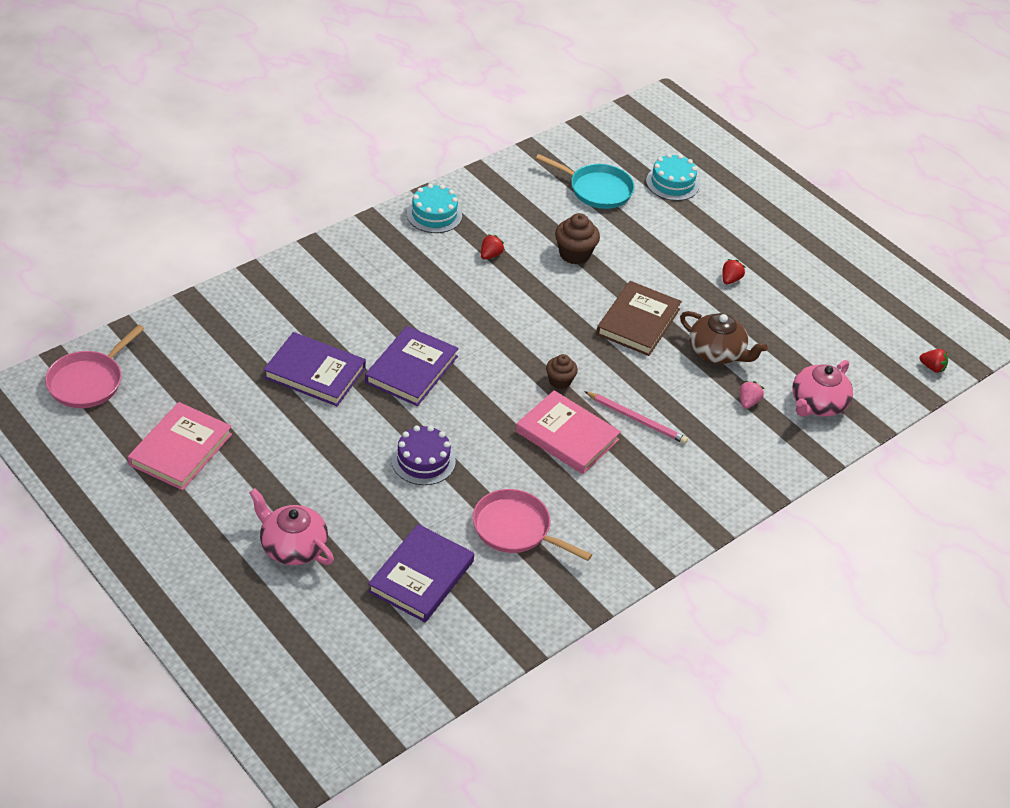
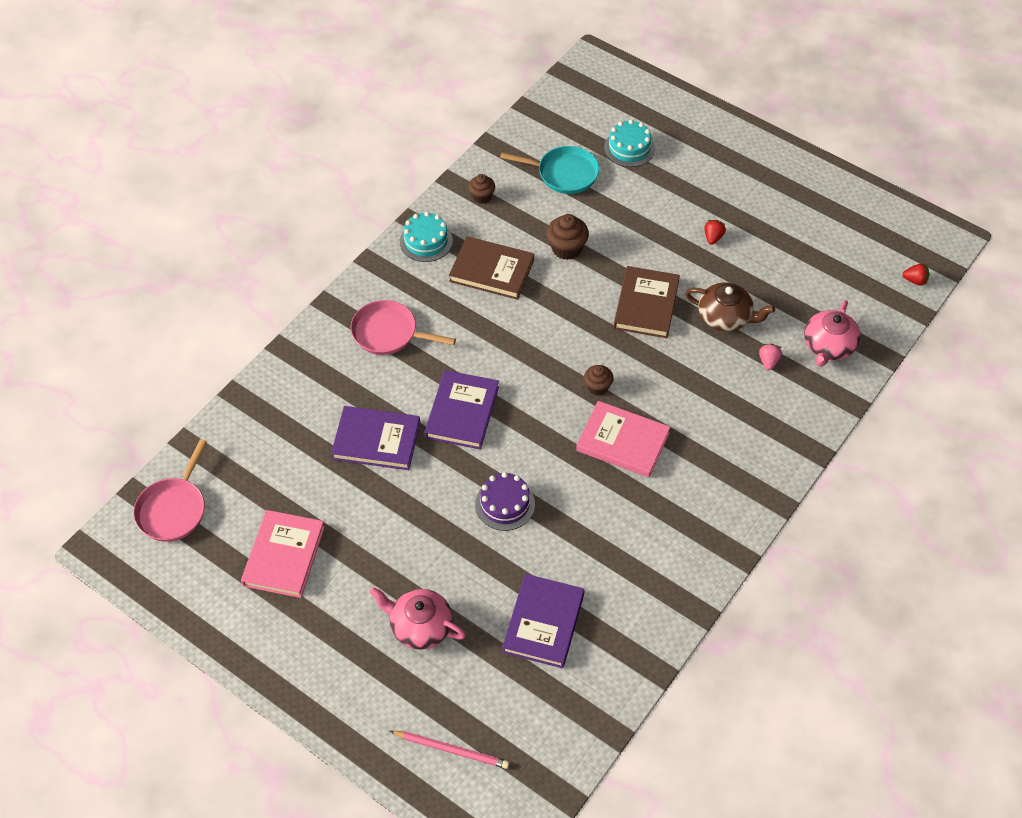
camera: 10 degrees left, 10 degrees up
pink pan [473,489,592,561] -> pink pan moved to [351,300,456,355]
red strawberry [481,234,505,260] -> brown book [449,236,534,300]
pink pencil [584,391,688,444] -> pink pencil moved to [390,731,510,769]
none -> brown cupcake [468,174,495,204]

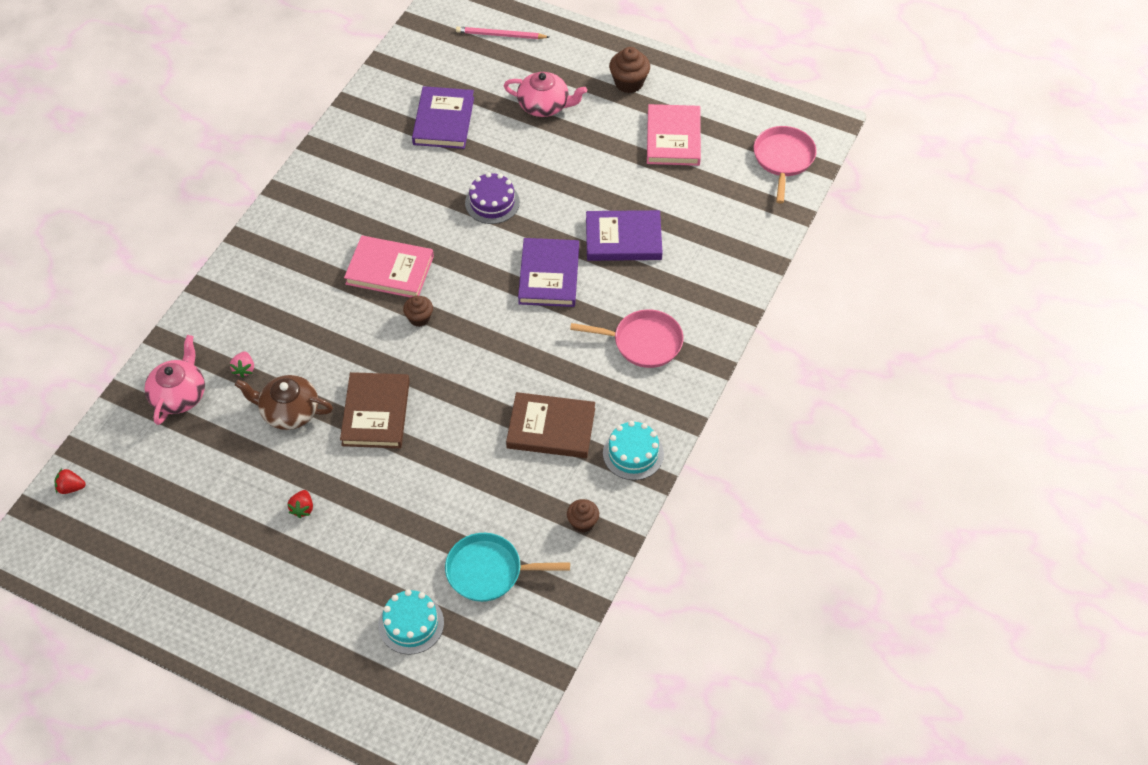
camera: 170 degrees right, 0 degrees up
brown cupcake [546,214,589,260] -> brown cupcake moved to [609,47,650,93]

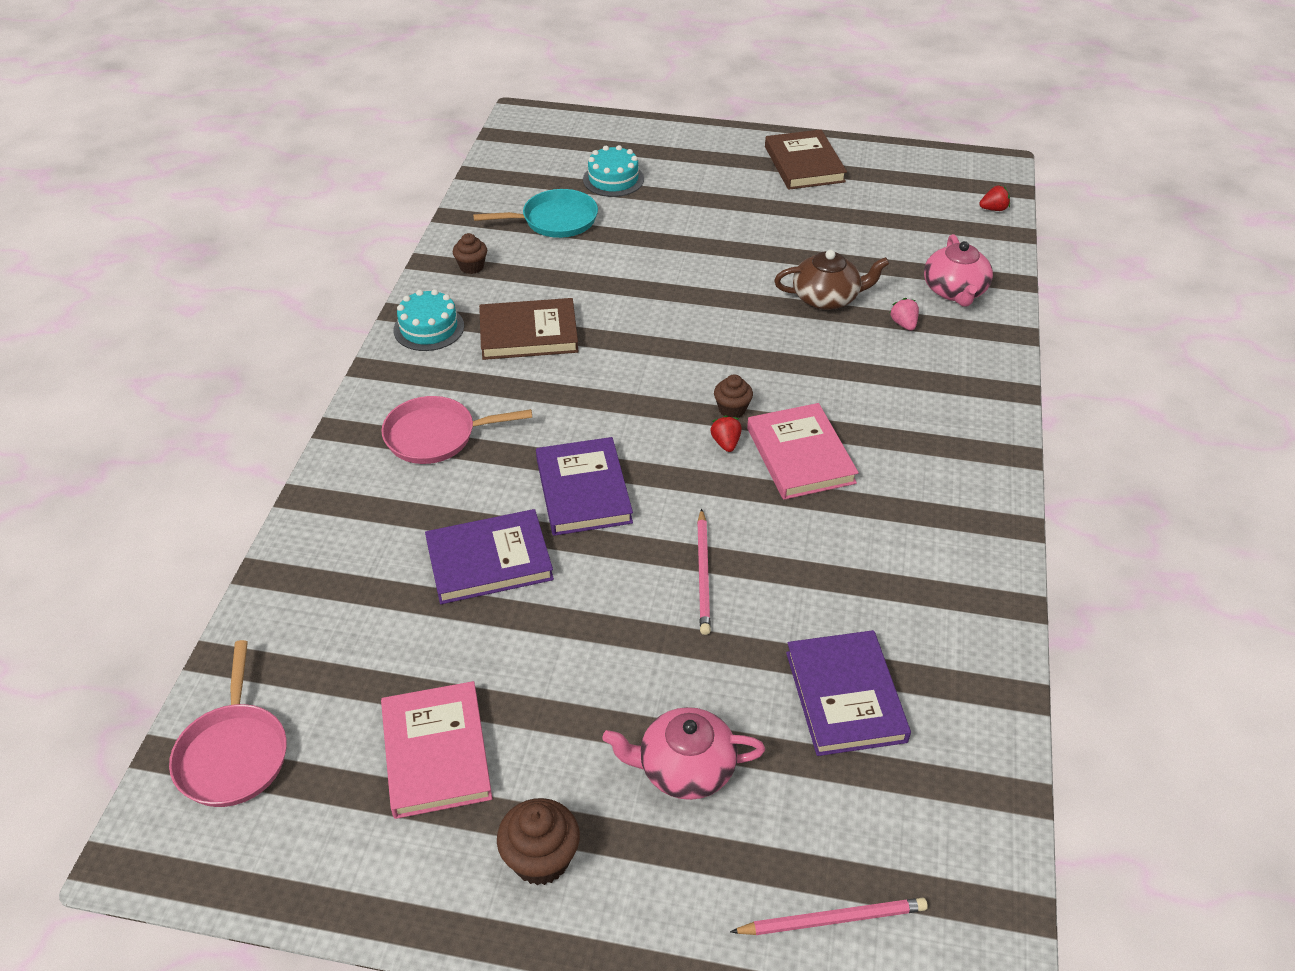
camera: 165 degrees right, 10 degrees down
red strawberry [288,490,313,518] -> red strawberry moved to [710,415,742,452]
brown book [340,372,410,448] -> brown book moved to [765,129,847,190]
pink book [344,236,434,298] -> pink book turned 75 degrees clockwise [747,403,859,500]
purple cake [465,172,520,224] -> pink pencil [697,509,711,635]

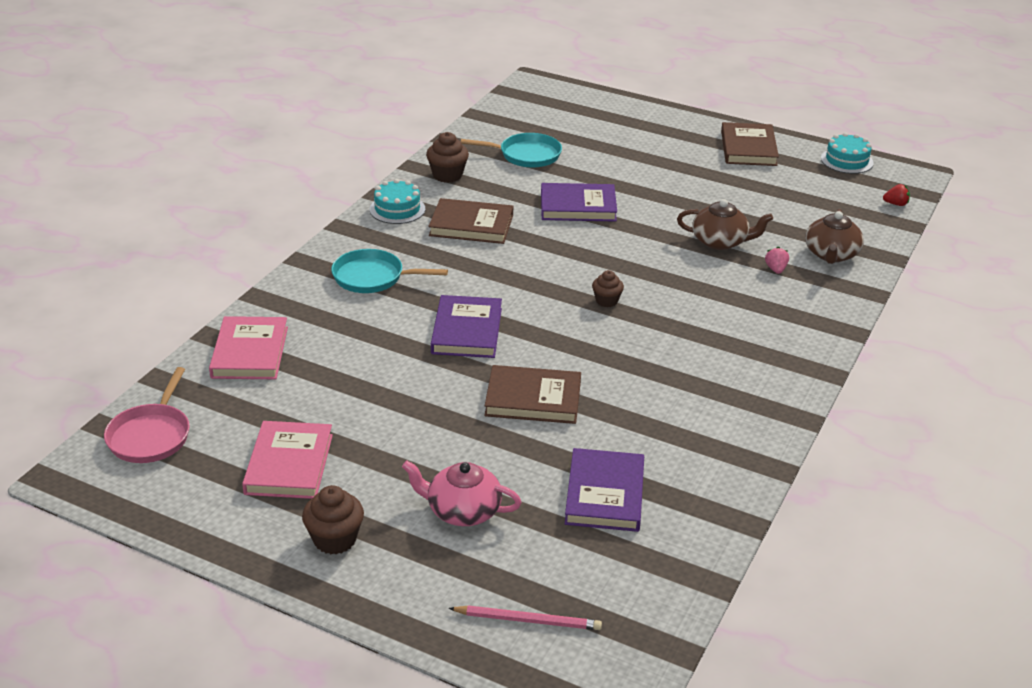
camera: 15 degrees right, 10 degrees down
pink pan [381,396,532,464] -> turquoise pan [331,249,448,293]
purple book [425,509,554,604] -> purple book moved to [541,183,617,222]
brown cupcake [453,233,487,274] -> brown cupcake [426,132,469,183], size x1.53
turquoise cake [583,145,644,197] -> turquoise cake moved to [821,133,874,174]
pink pencil [697,509,711,635] -> brown book [484,365,581,424]
red strawberry [710,415,742,452] -> none
pink book [747,403,859,500] -> pink book moved to [209,316,288,379]
pink teapot [924,234,993,306] -> brown teapot [805,209,864,264]

